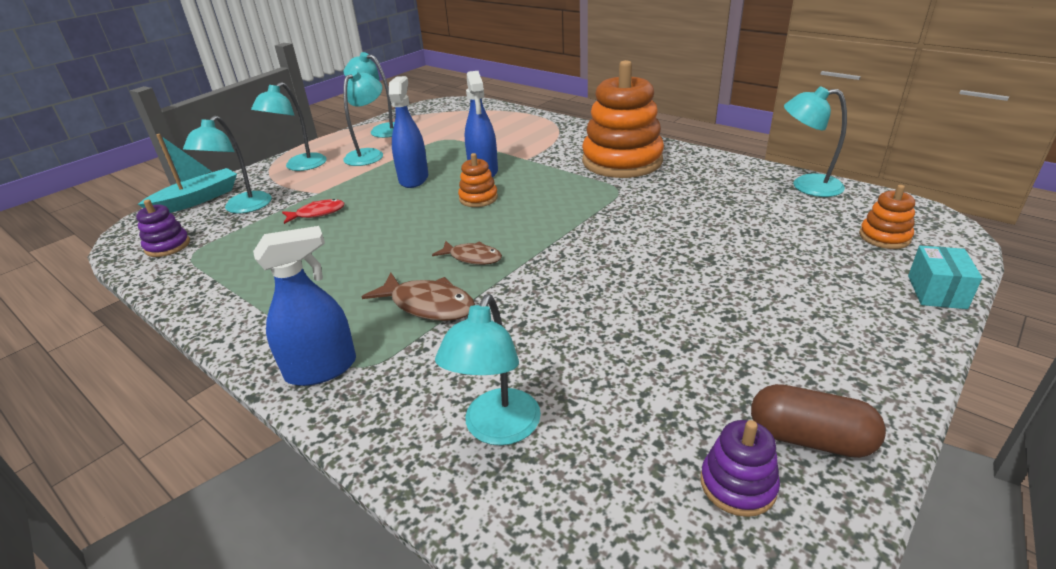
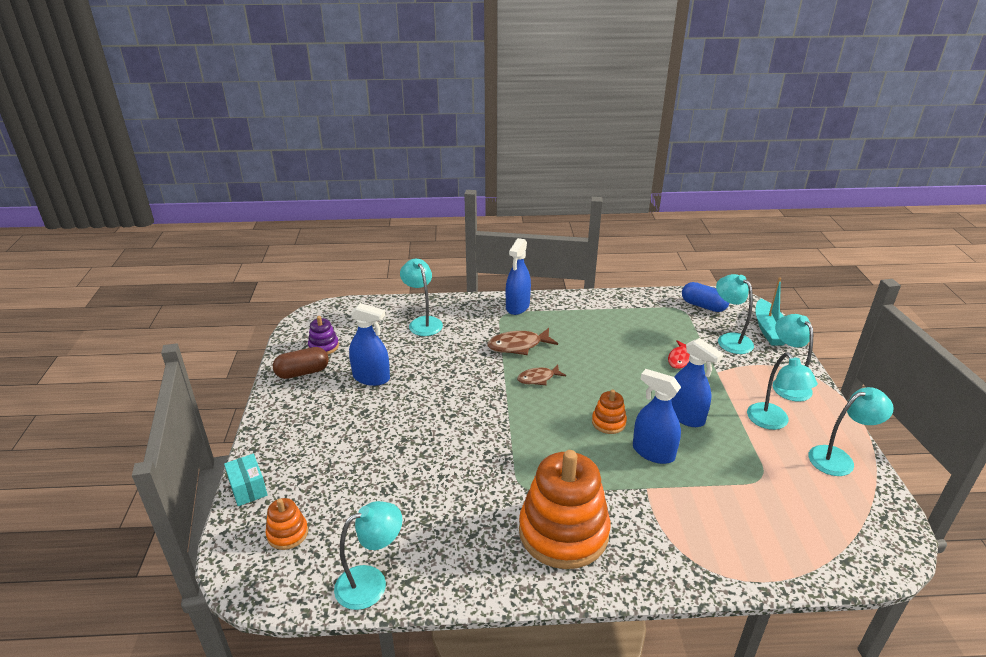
camera: 135 degrees right, 0 degrees up
purple stacking toy [136,199,190,257] -> blue capsule [682,282,729,312]
none -> blue spray bottle [349,303,390,386]

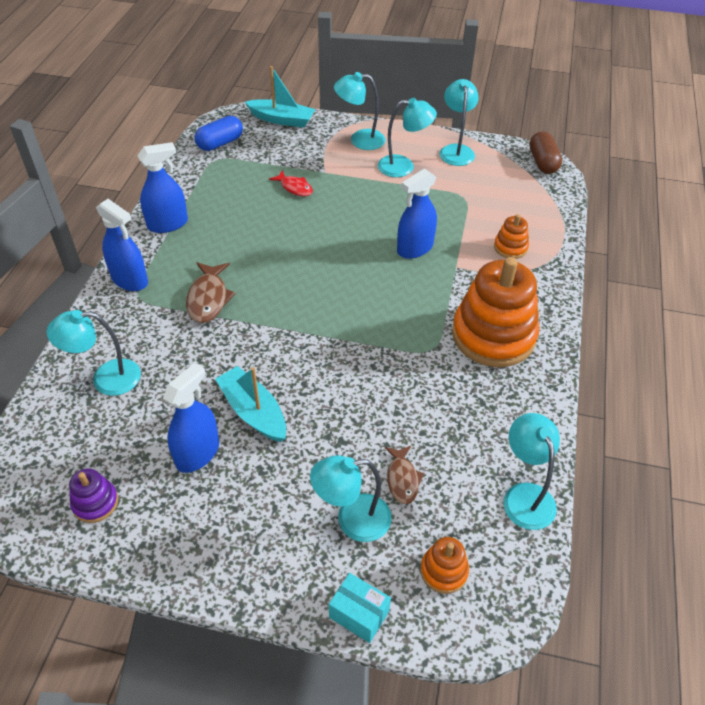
camera: 75 degrees left, 15 degrees up
turquoise box [224,454,267,506] -> turquoise box turned 45 degrees clockwise [329,573,391,643]
brown capsule [273,347,329,379] -> brown capsule moved to [529,131,562,174]
brown fish [517,364,566,385] -> brown fish moved to [385,446,424,504]
orange stacking toy [592,389,627,434] -> orange stacking toy moved to [494,214,529,259]
blue spray bottle [672,338,723,427] -> blue spray bottle moved to [137,142,188,233]
turquoise lamp [716,274,754,354] -> turquoise lamp moved to [310,455,392,542]
none -> turquoise boat [215,366,286,442]

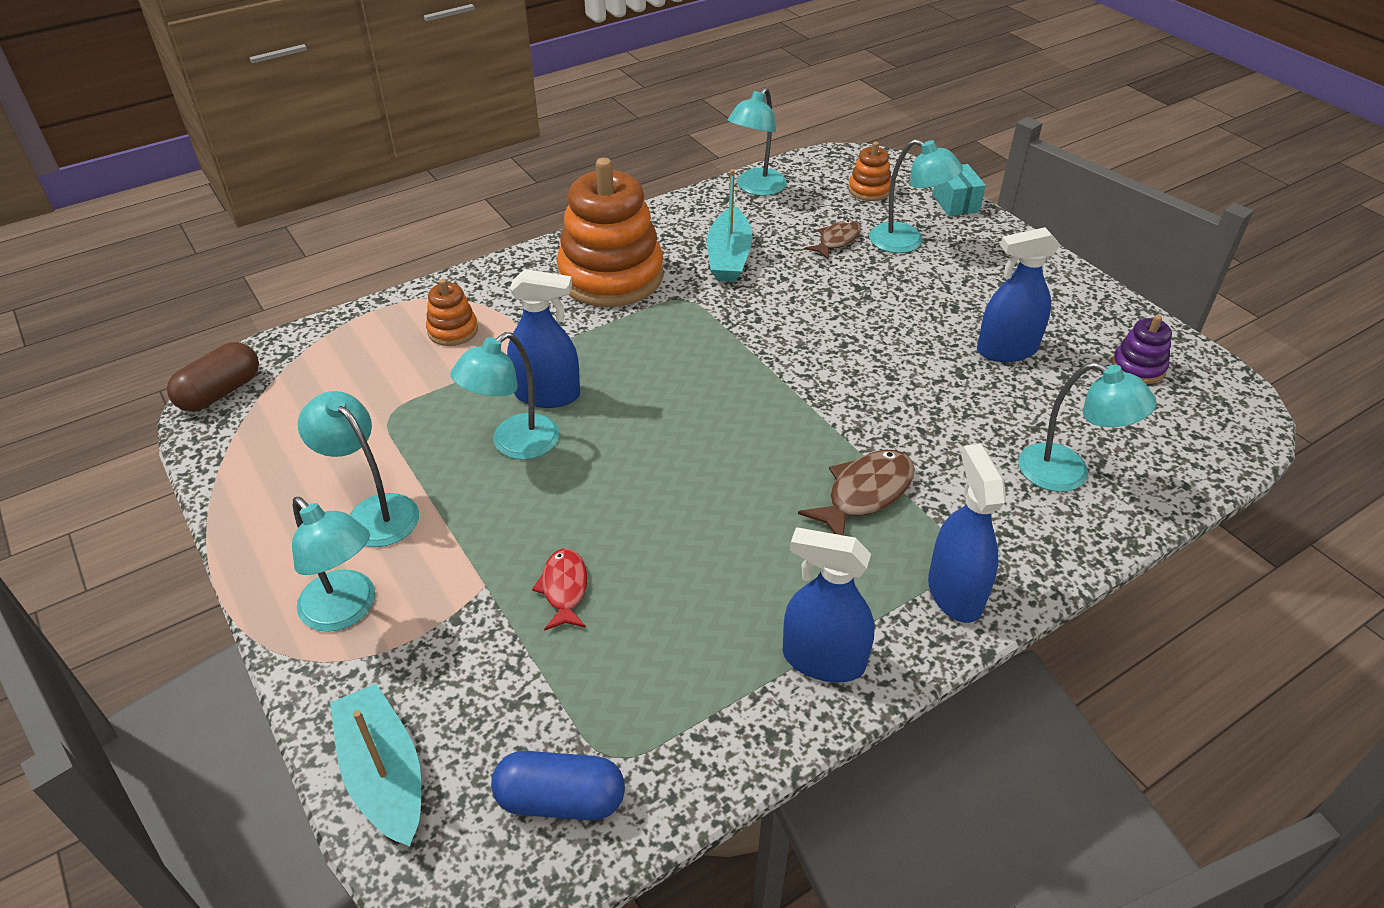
camera: 135 degrees left, 5 degrees down
turquoise boat [215,366,286,442] -> turquoise boat moved to [707,169,753,282]
turquoise lamp [439,79,479,166] -> turquoise lamp moved to [450,332,559,460]

